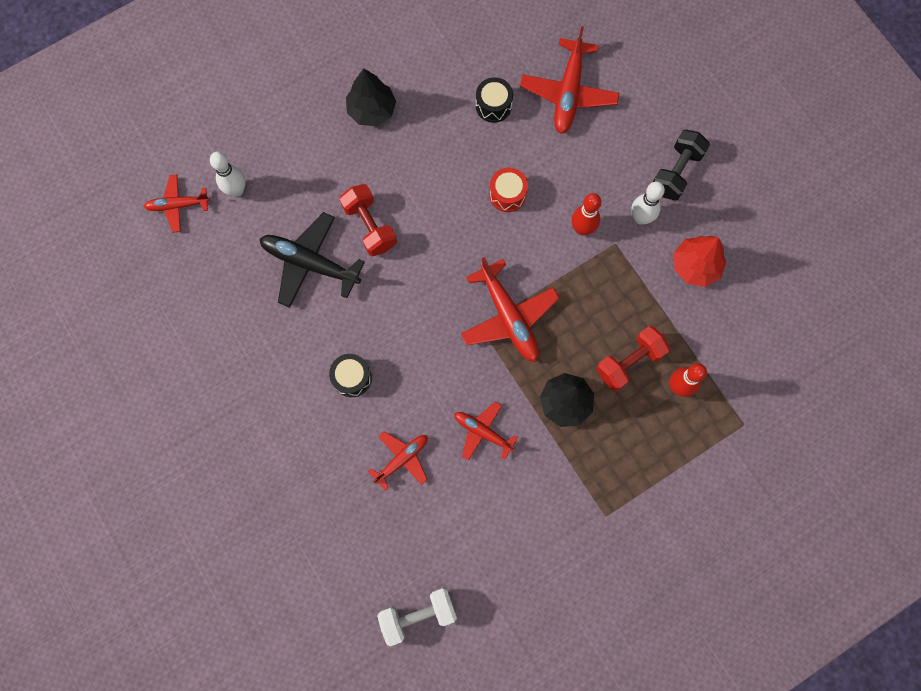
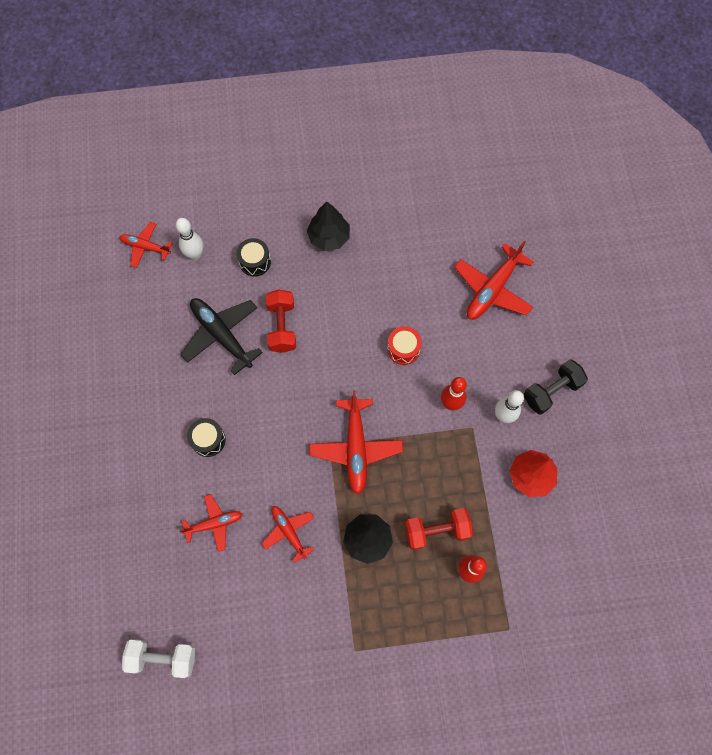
camera: 25 degrees right, 5 degrees down
black drum [476,77,513,123] -> black drum moved to [236,238,271,277]

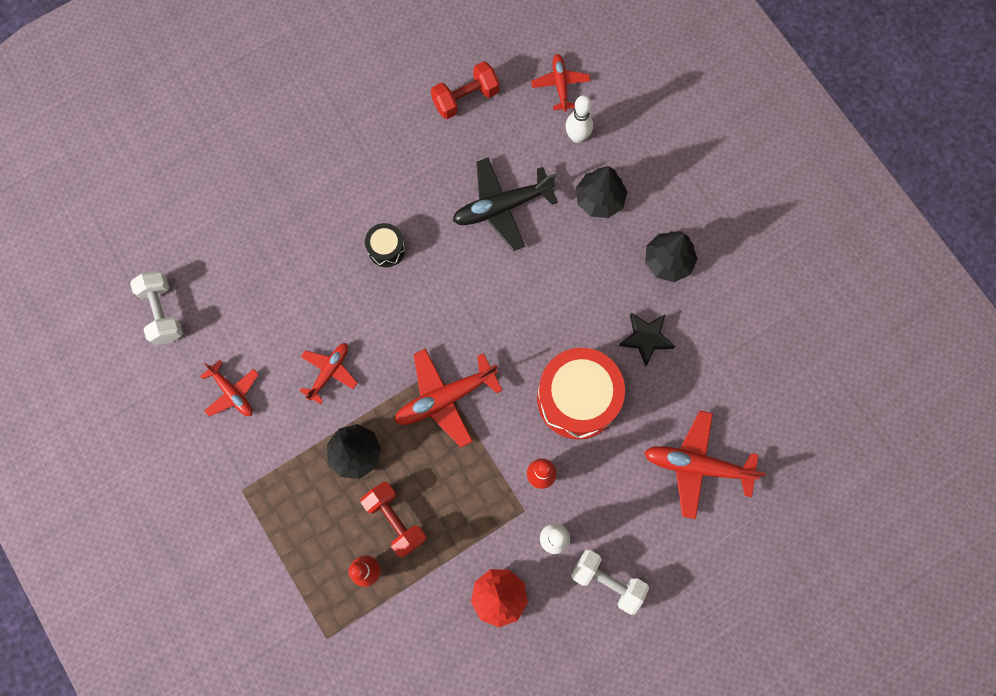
camera: 65 degrees right, 5 degrees up
red plane [179,494,242,552] -> red plane moved to [200,360,259,417]
black plane [180,298,263,375] -> black plane turned 135 degrees counterclockwise [452,158,558,251]
black drum [236,238,271,277] -> black tree [576,166,627,218]
red dumbbell [266,289,296,353] -> red dumbbell moved to [431,61,500,119]
red drum [387,326,422,365] -> red drum [537,348,625,439], size x2.09
black dumbbell [524,359,588,415] -> white dumbbell [571,550,649,615]
none -> black star [619,313,676,367]

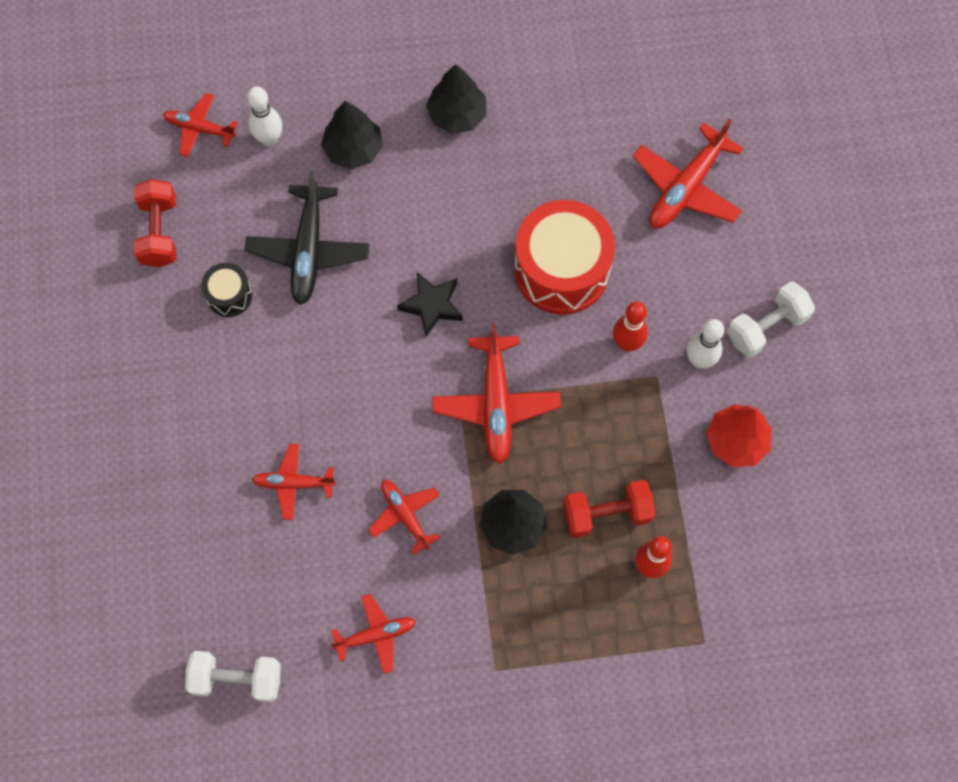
camera: 65 degrees left, 5 degrees down
black drum [365,223,406,267] -> black drum moved to [201,263,252,317]
black star [619,313,676,367] -> black star moved to [397,272,463,337]
none -> red plane [252,444,336,520]

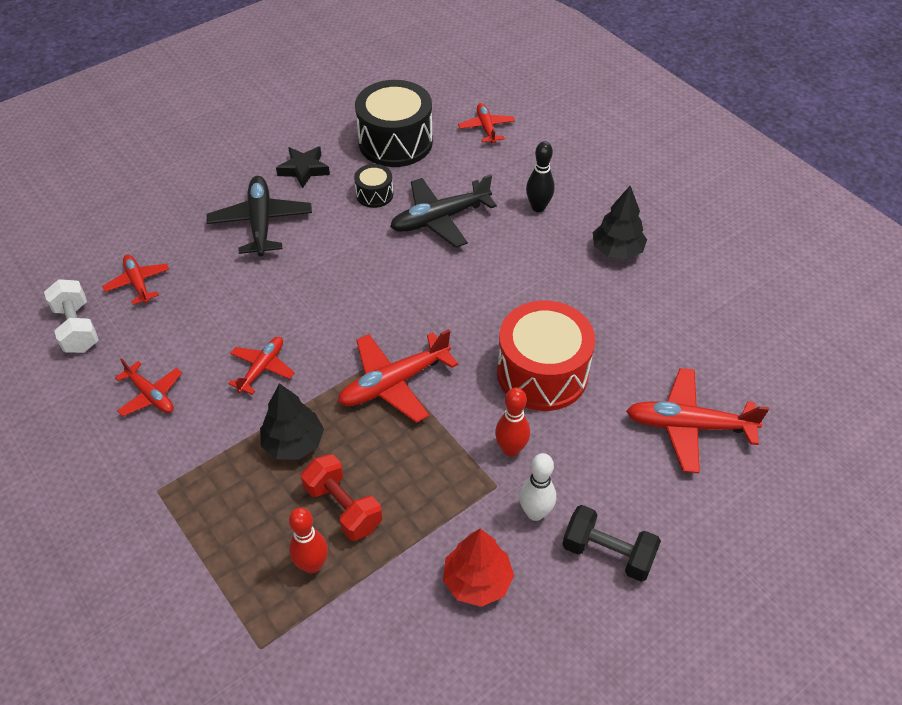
camera: 60 degrees right, 20 degrees down
red dumbbell [134,179,176,267] -> black drum [355,80,433,167]
white bowling pin [247,86,282,146] -> none
red plane [252,444,336,520] -> red plane moved to [102,255,169,305]
black tree [321,101,383,169] -> black bowling pin [526,141,555,212]
black star [397,272,463,337] -> black star moved to [276,147,330,189]
white dumbbell [727,282,815,358] -> black dumbbell [563,505,661,582]
none -> black plane [207,176,312,256]

